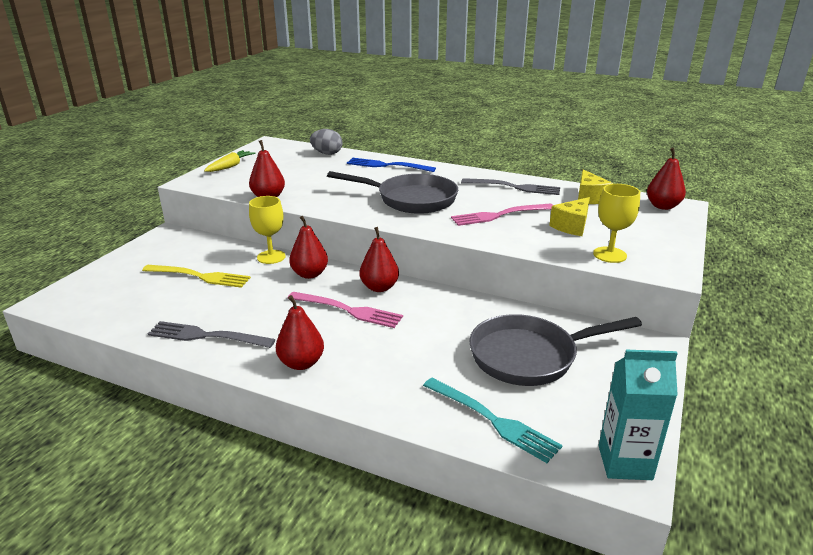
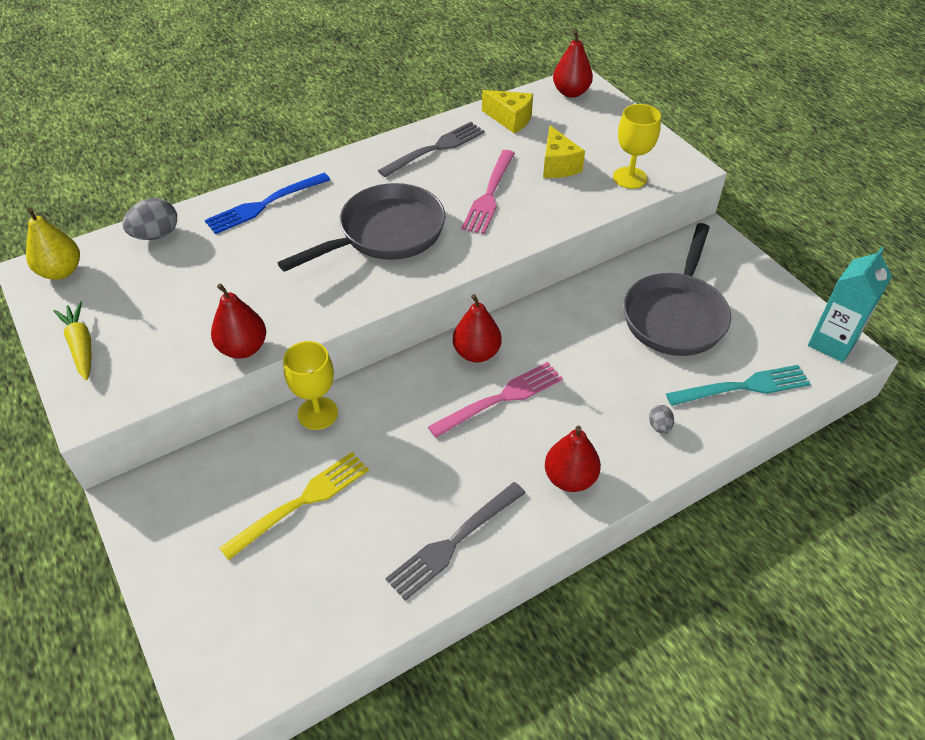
camera: 55 degrees left, 20 degrees up
red pear [289,216,328,279] -> none
none -> yellow pear [26,208,80,280]
none -> grey egg [649,405,674,434]

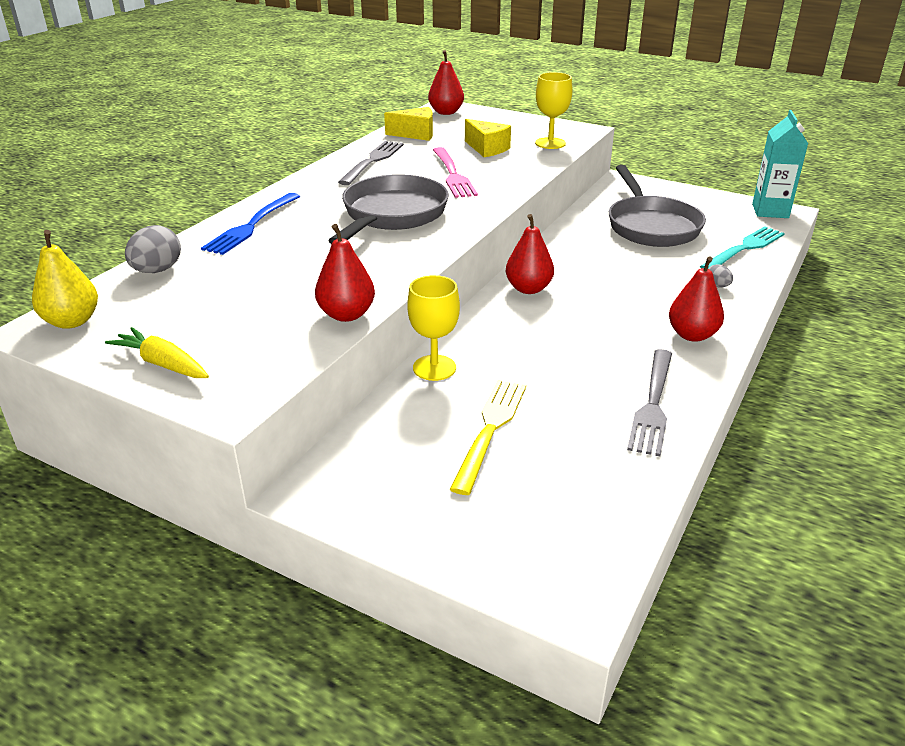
camera: 30 degrees left, 15 degrees down
pink fork [428,362,563,438] -> none

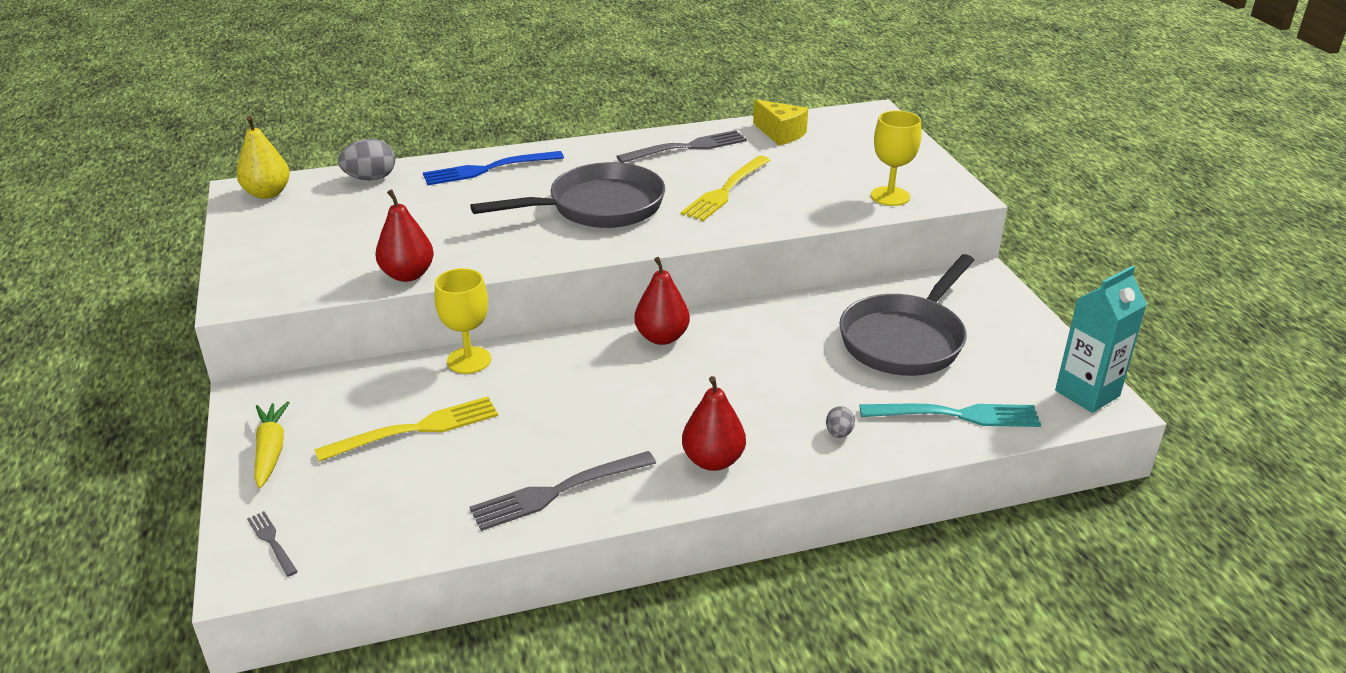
camera: 45 degrees right, 0 degrees up
yellow carrot [105,327,209,378] -> yellow carrot moved to [254,401,290,488]
red pear [428,50,464,115] -> none
pink fork [433,147,478,198] -> yellow fork [681,156,770,221]
yellow cheese [465,119,511,157] -> none
none -> grey fork [247,511,298,577]

